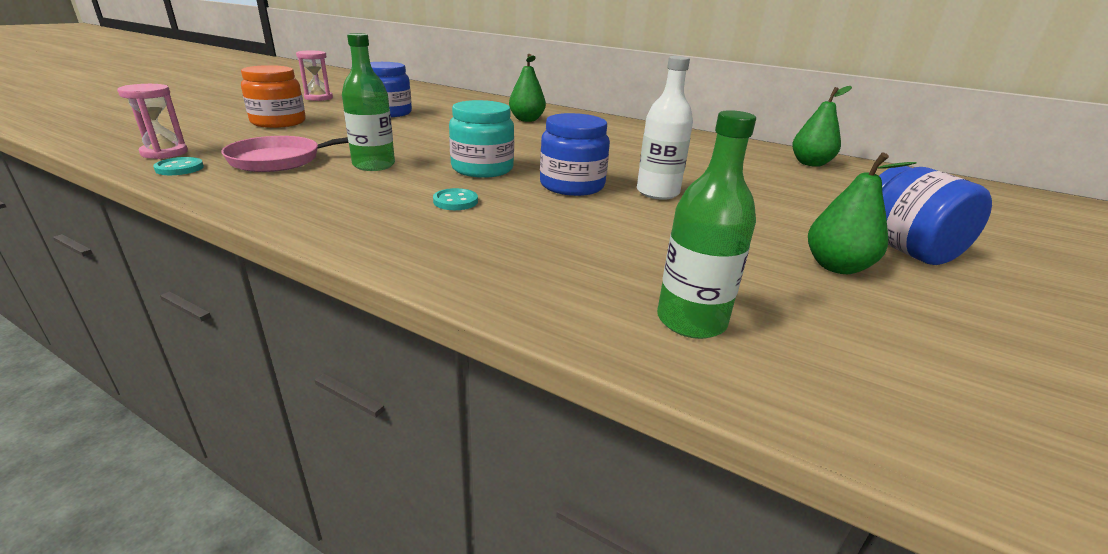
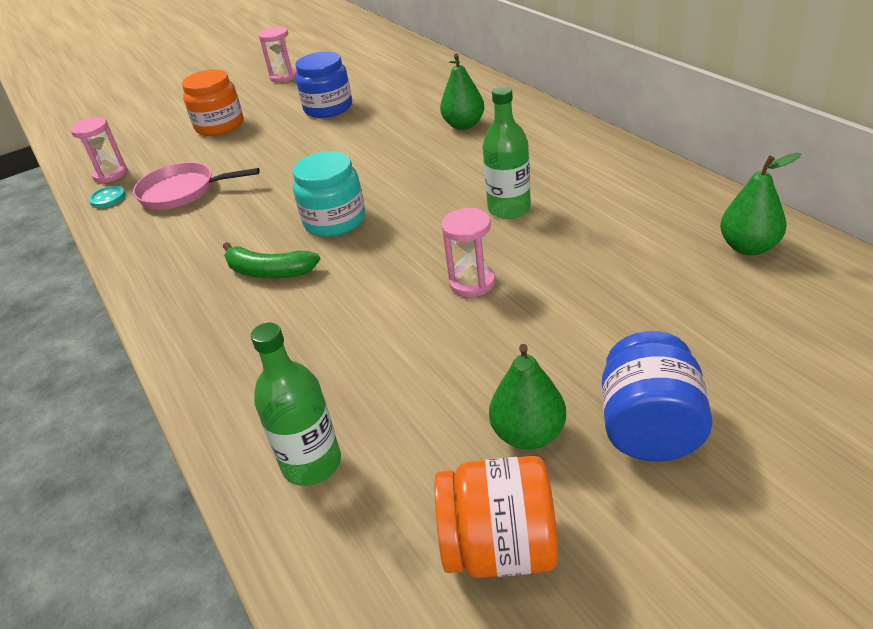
camera: 35 degrees right, 10 degrees up
green bottle [342,33,395,171] -> green bottle moved to [483,86,531,219]
turquoise button [433,188,478,210] -> green banana [223,242,321,278]
blue jar [540,113,610,196] -> none
white bottle [637,56,693,200] -> pink hourglass [441,208,496,297]
none -> orange jar [435,456,558,578]

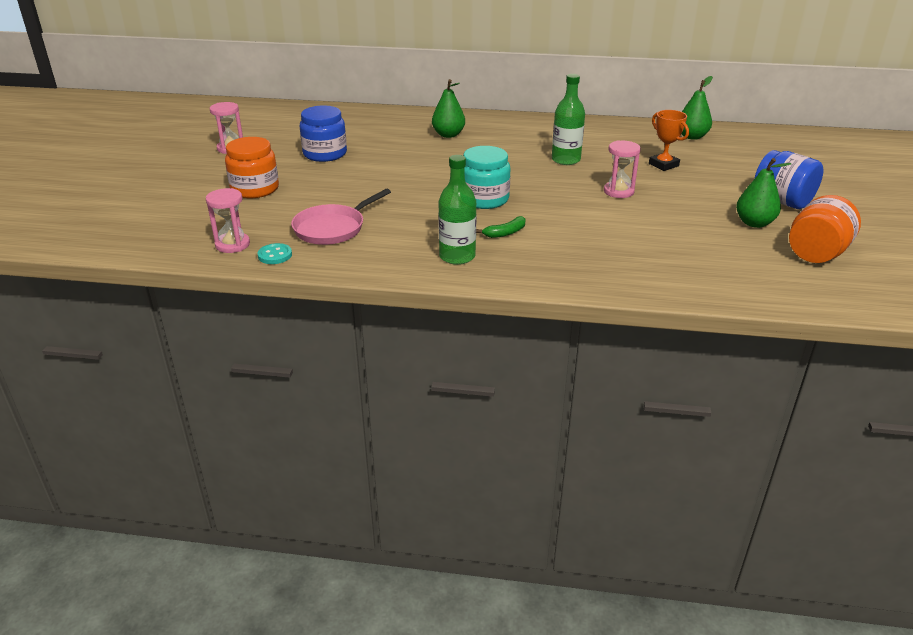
camera: 55 degrees left, 5 degrees down
green banana [223,242,321,278] -> green banana [476,216,525,238], size x0.65
green bottle [251,323,341,486] -> green bottle moved to [438,155,477,265]
none -> orange trophy [649,110,689,171]

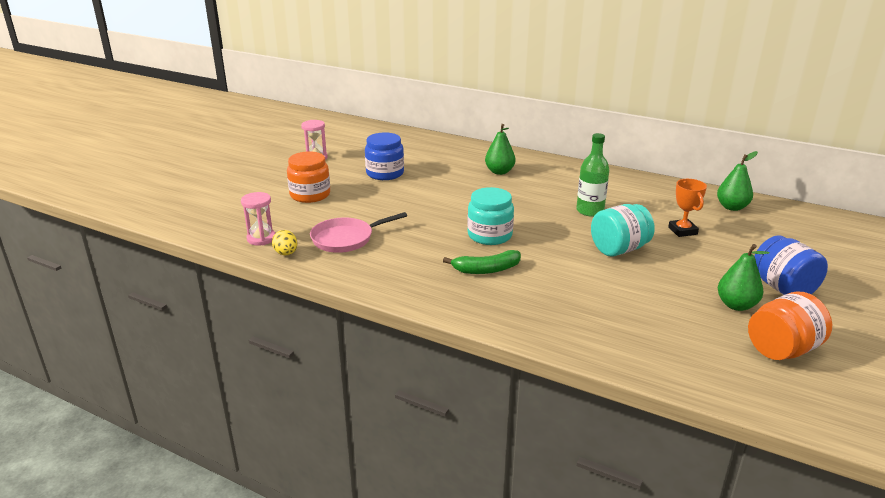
camera: 20 degrees right, 5 degrees down
turquoise button [258,243,292,264] -> yellow egg [272,230,297,255]
green bottle [438,155,477,265] -> none
green banana [476,216,525,238] -> green banana [443,250,521,274], size x1.53
pink hourglass [604,140,641,198] -> turquoise jar [591,204,655,256]

